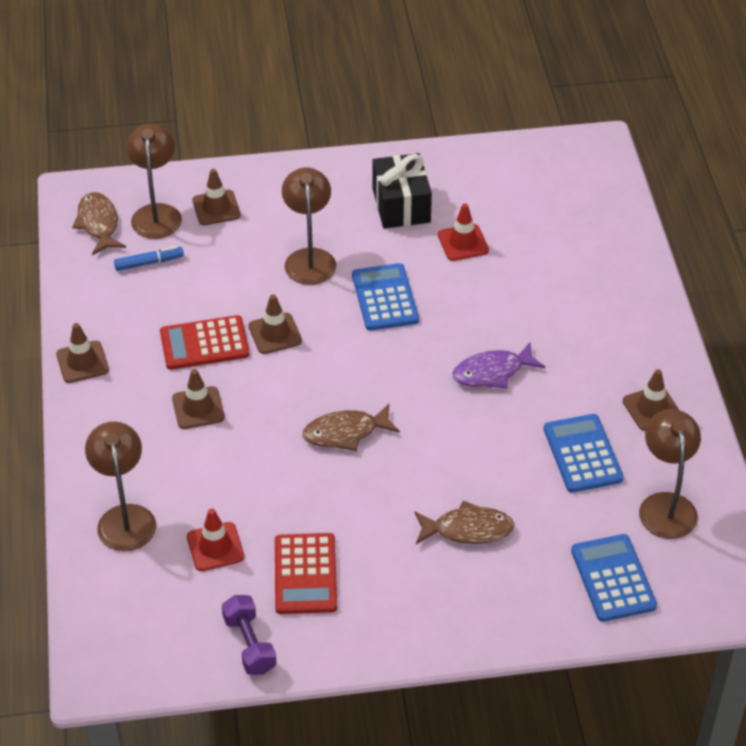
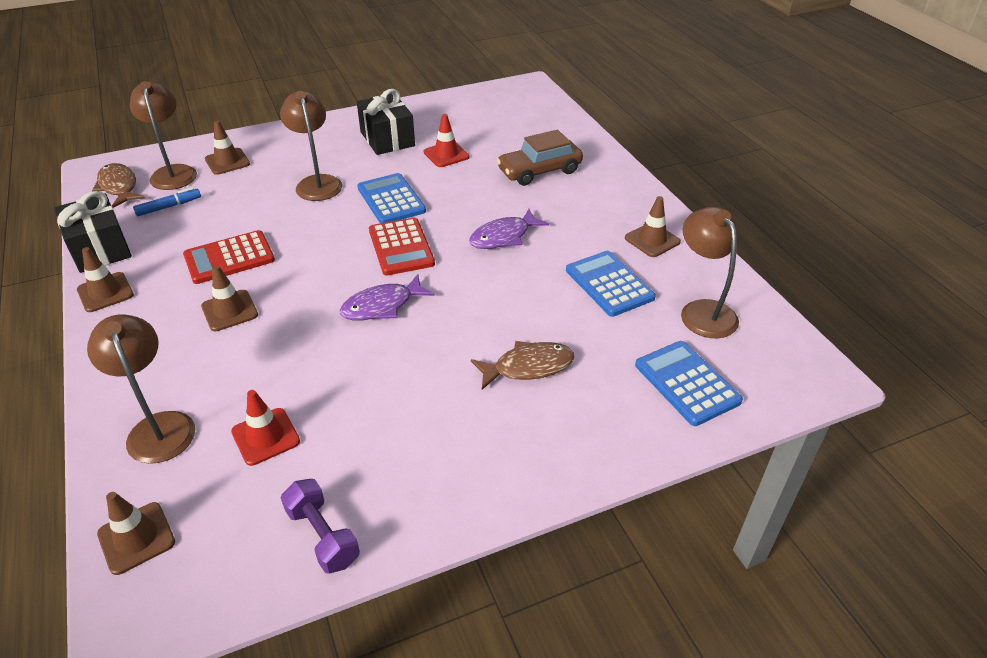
camera: 15 degrees left, 5 degrees down
brown traffic cone [248,294,302,354] -> brown traffic cone moved to [97,492,175,575]
red calculator [275,533,337,614] -> red calculator moved to [369,218,435,276]
brown fish [303,404,400,451] -> purple fish [340,274,435,321]
none -> black gift [54,191,132,273]
none -> brown car [496,130,583,186]

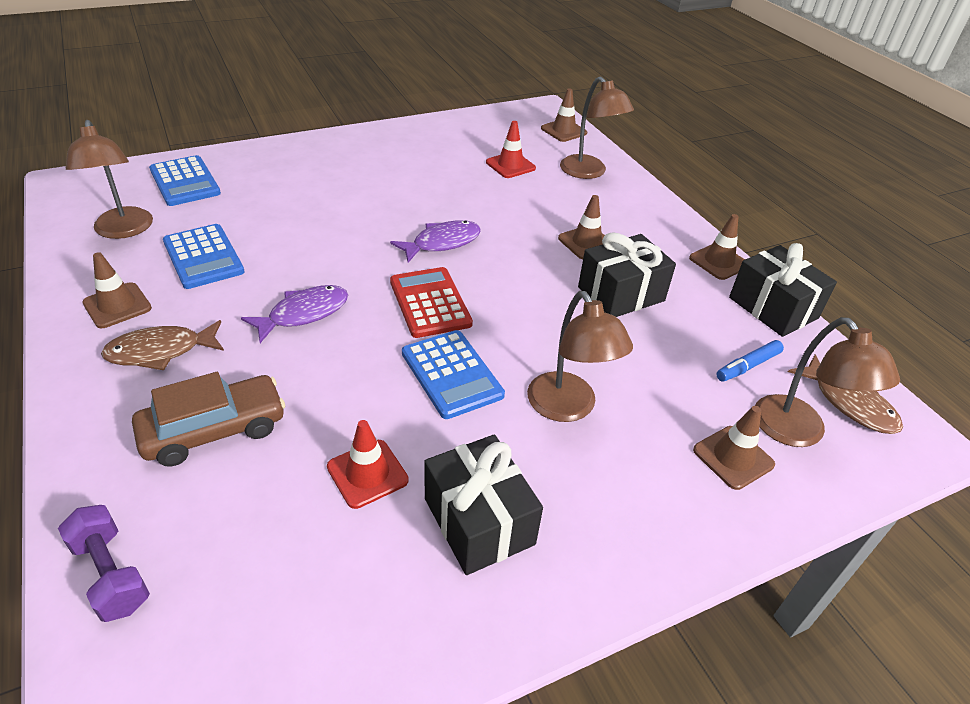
camera: 175 degrees right, 0 degrees up
red calculator [183,230,275,284] -> black gift [578,232,676,317]
purple dumbbell [281,479,360,574] -> purple dumbbell moved to [58,505,150,622]
brown fish [471,341,574,390] -> brown fish moved to [101,320,224,370]

